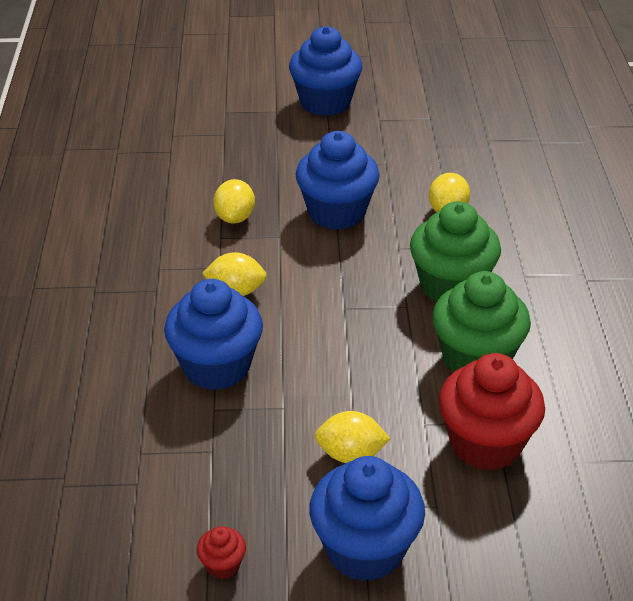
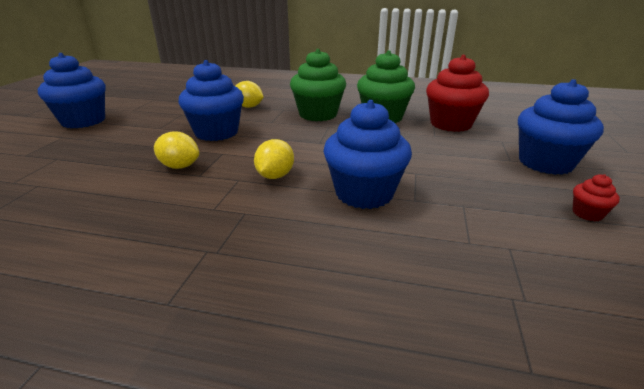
camera: 75 degrees left, 10 degrees down
yellow lemon [315,411,390,463] -> none

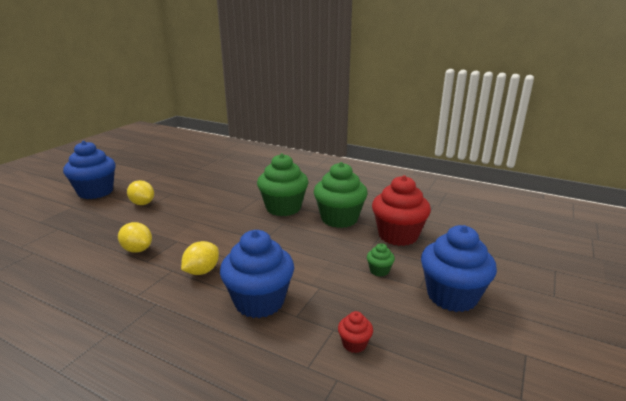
camera: 15 degrees right, 5 degrees down
blue cupcake [178,60,244,141] -> none
yellow lemon [236,81,264,108] -> yellow lemon moved to [127,180,154,205]
red cupcake [573,174,620,221] -> red cupcake moved to [338,311,373,353]
none -> green cupcake [367,243,395,276]

